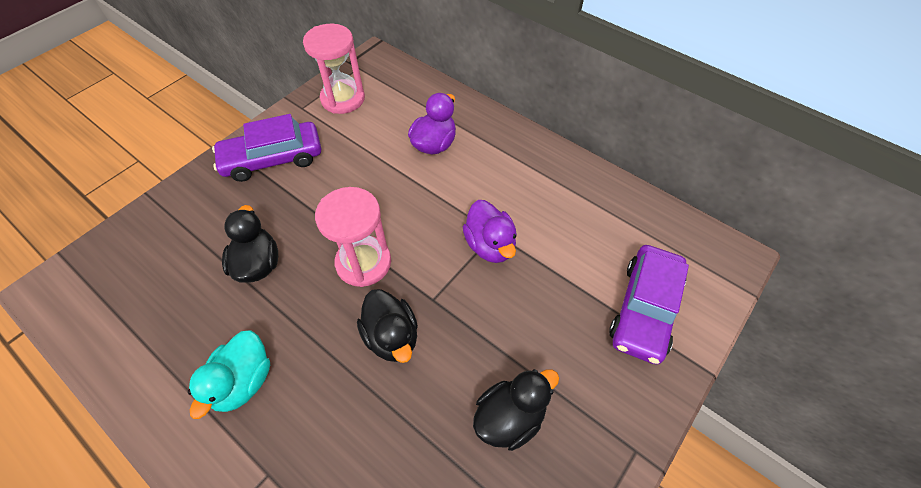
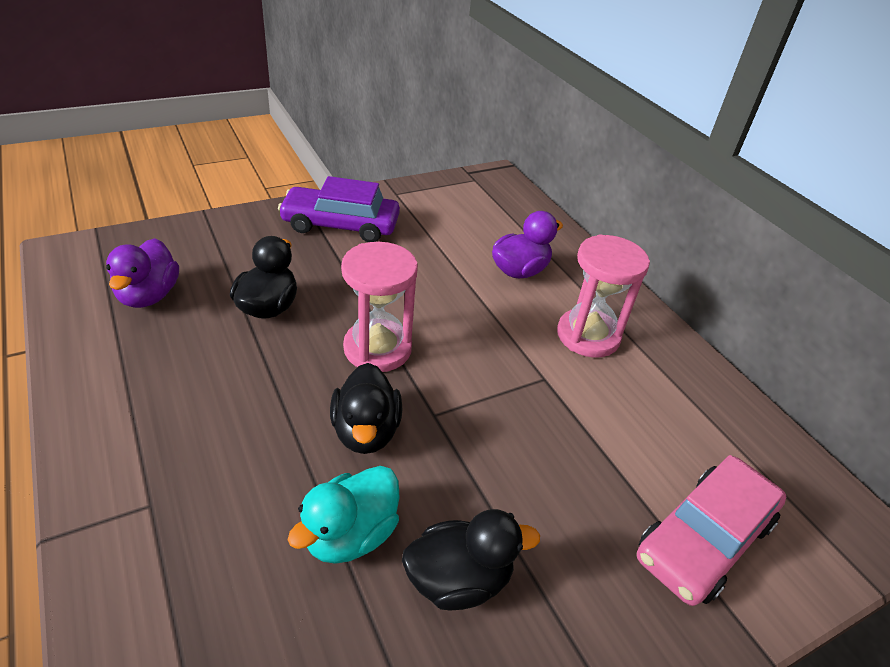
camera: 20 degrees right, 15 degrees down
turquoise duck [188,330,270,419] -> turquoise duck moved to [287,466,400,564]
pink hourglass [303,24,365,114] -> pink hourglass moved to [557,234,650,358]
purple duck [463,200,517,263] -> purple duck moved to [106,238,179,308]
purple car [609,245,689,365] -> pink car [637,455,786,606]

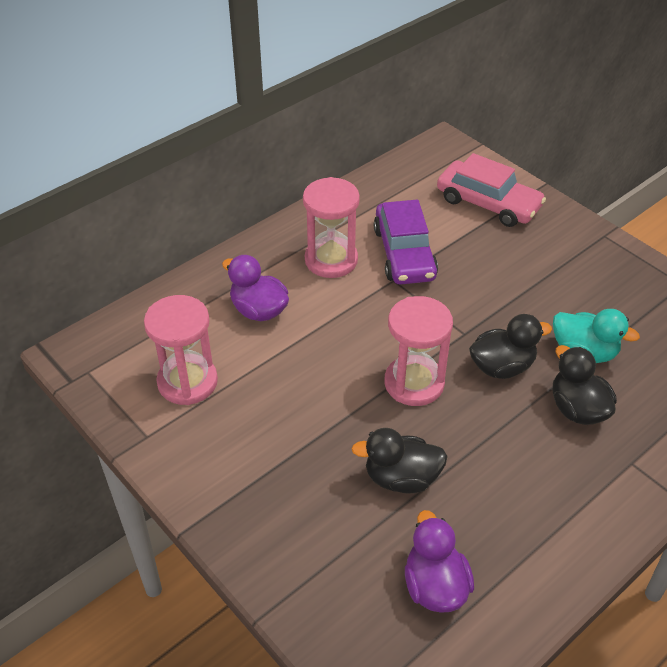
camera: 100 degrees left, 5 degrees up
purple duck [106,238,179,308] -> purple duck turned 90 degrees counterclockwise [405,510,474,613]
purple car [278,176,400,242] -> purple car moved to [374,200,438,285]
black duck [402,509,540,611] -> black duck moved to [553,345,617,425]
none -> pink hourglass [144,295,218,405]

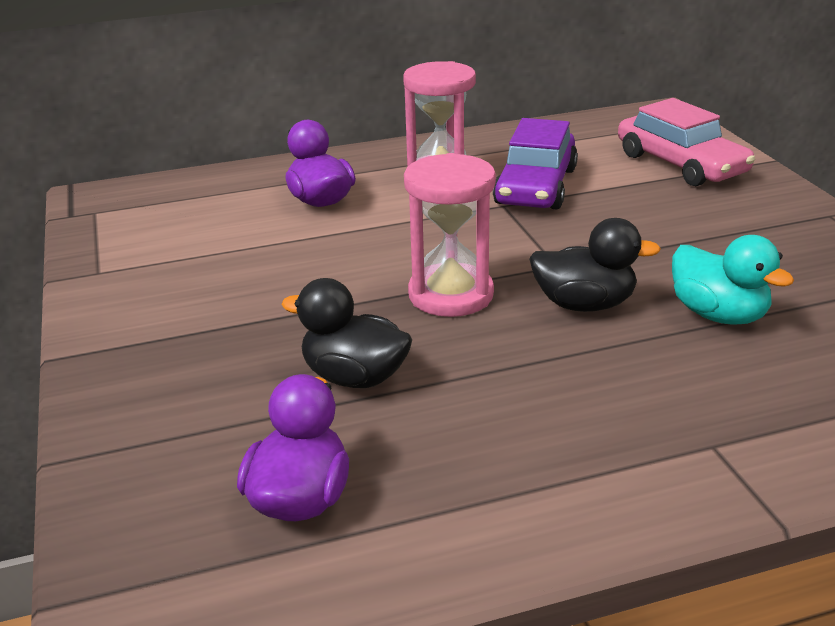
camera: 25 degrees right, 15 degrees down
pink hourglass [144,295,218,405] -> none
black duck [553,345,617,425] -> none

